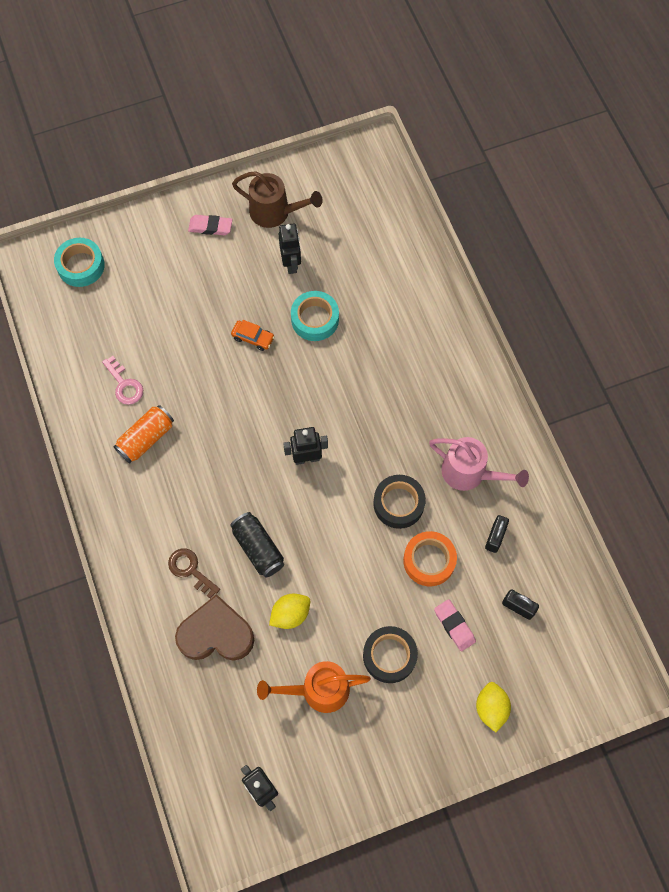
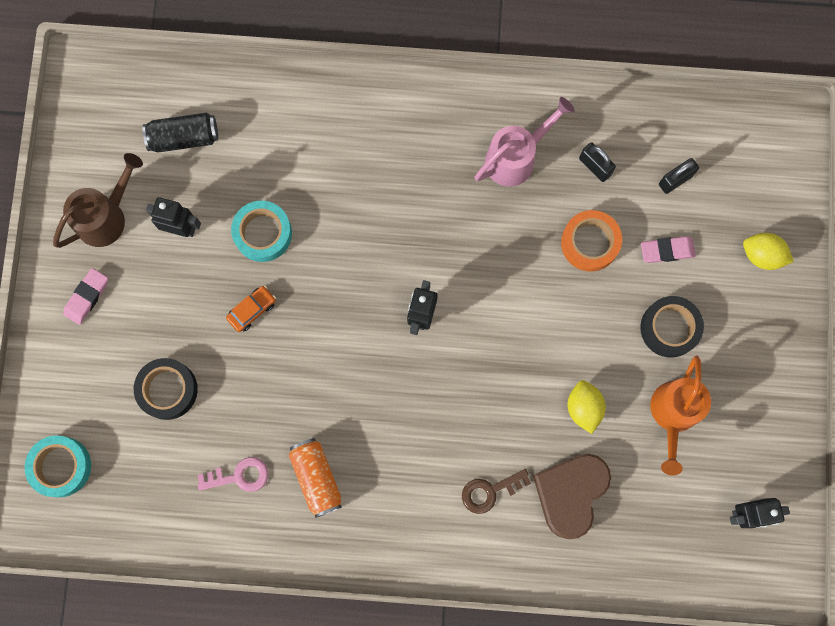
camera: 65 degrees left, 10 degrees up
black can [230,512,284,578] -> black can moved to [142,113,218,153]
black tape [373,475,426,529] -> black tape moved to [134,358,198,420]

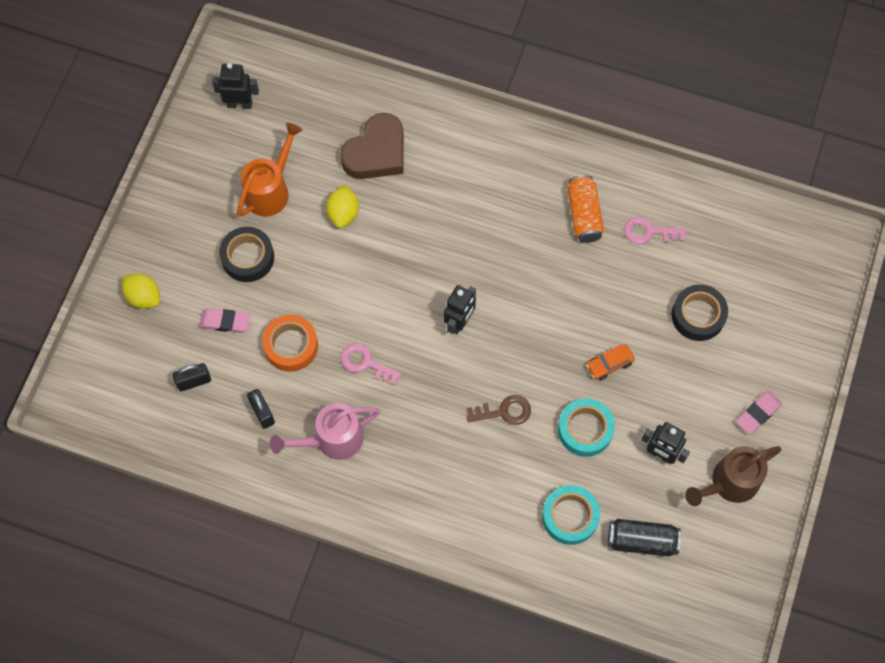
camera: 165 degrees left, 10 degrees down
turquoise tape [25,435,91,497] -> turquoise tape moved to [542,485,600,545]
brown key [462,469,531,514] -> brown key moved to [467,395,531,425]
none -> pink key [341,343,402,385]

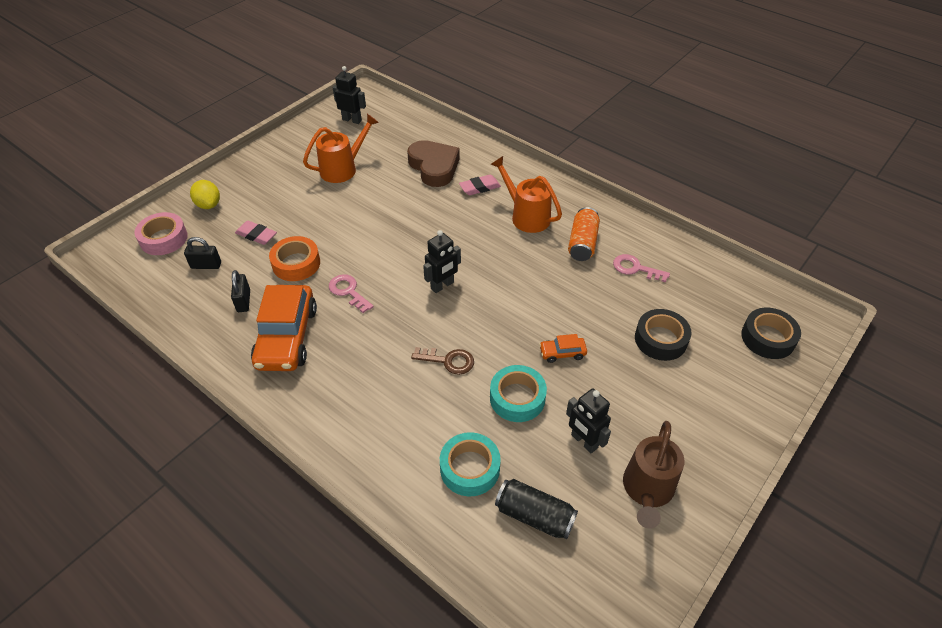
camera: 20 degrees right, 20 degrees down
black tape [219,227,274,282] -> black tape moved to [741,308,801,359]
pink watering can [270,403,380,460] -> orange car [251,285,317,371]
yellow lemon [326,185,359,228] -> none
brown heart [340,113,404,179] -> brown heart turned 90 degrees counterclockwise [407,140,460,187]
brown watering can [685,446,782,506] -> brown watering can turned 60 degrees counterclockwise [623,421,685,529]
pink eraser [736,391,782,434] -> pink eraser moved to [459,174,501,195]
none -> pink tape [134,212,188,255]
none -> orange watering can [491,156,562,233]

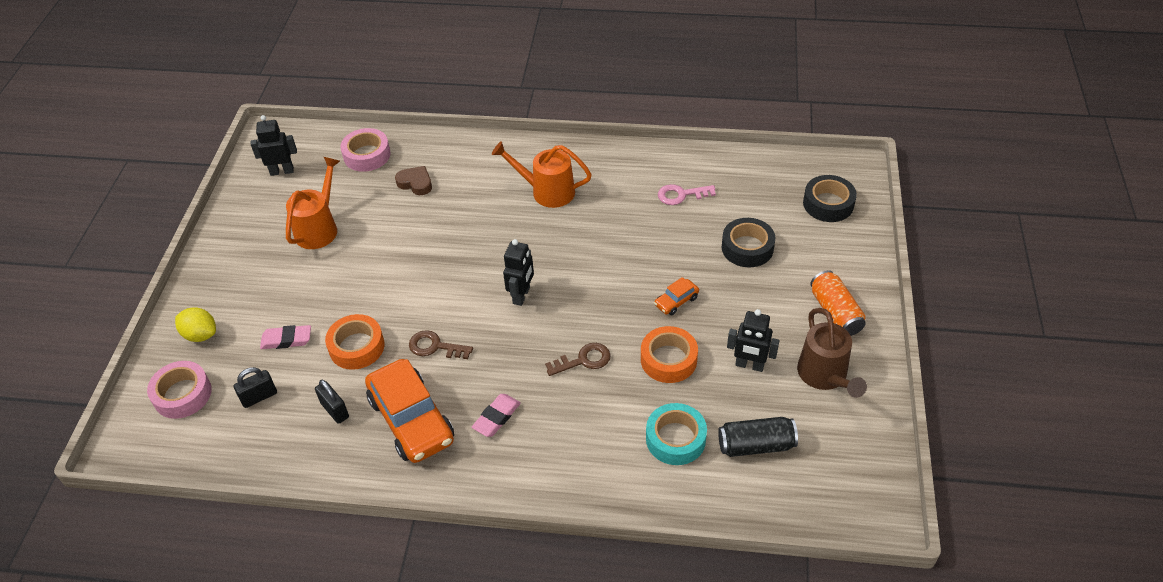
camera: 30 degrees left, 0 degrees up
pink key [329,274,374,313] -> brown key [409,330,473,359]
brown heart [407,140,460,187] -> brown heart [395,166,432,195], size x0.56
pink eraser [459,174,501,195] -> pink eraser moved to [472,394,521,437]
turquoise tape [490,365,547,422] -> orange tape [641,326,698,383]
orange can [568,207,600,261] -> orange can moved to [810,270,866,336]
none -> pink tape [340,128,391,172]

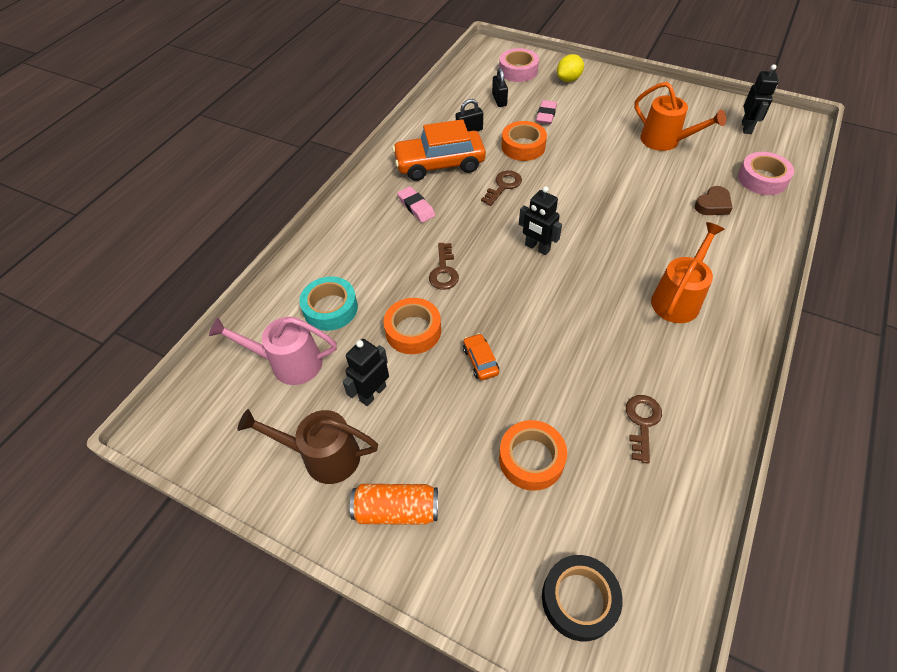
camera: 110 degrees right, 5 degrees up
pink key [658,184,716,205] -> brown key [626,395,662,464]
black can [718,417,798,457] -> pink watering can [209,317,337,385]
black tape [722,218,775,267] -> orange tape [499,420,567,491]

